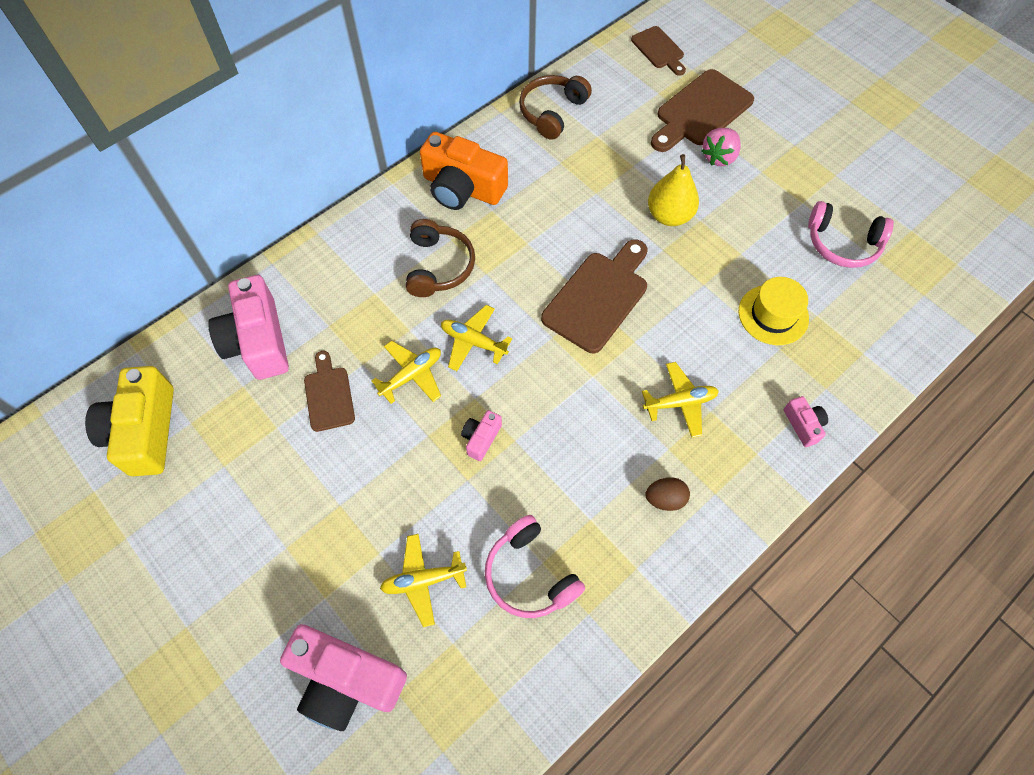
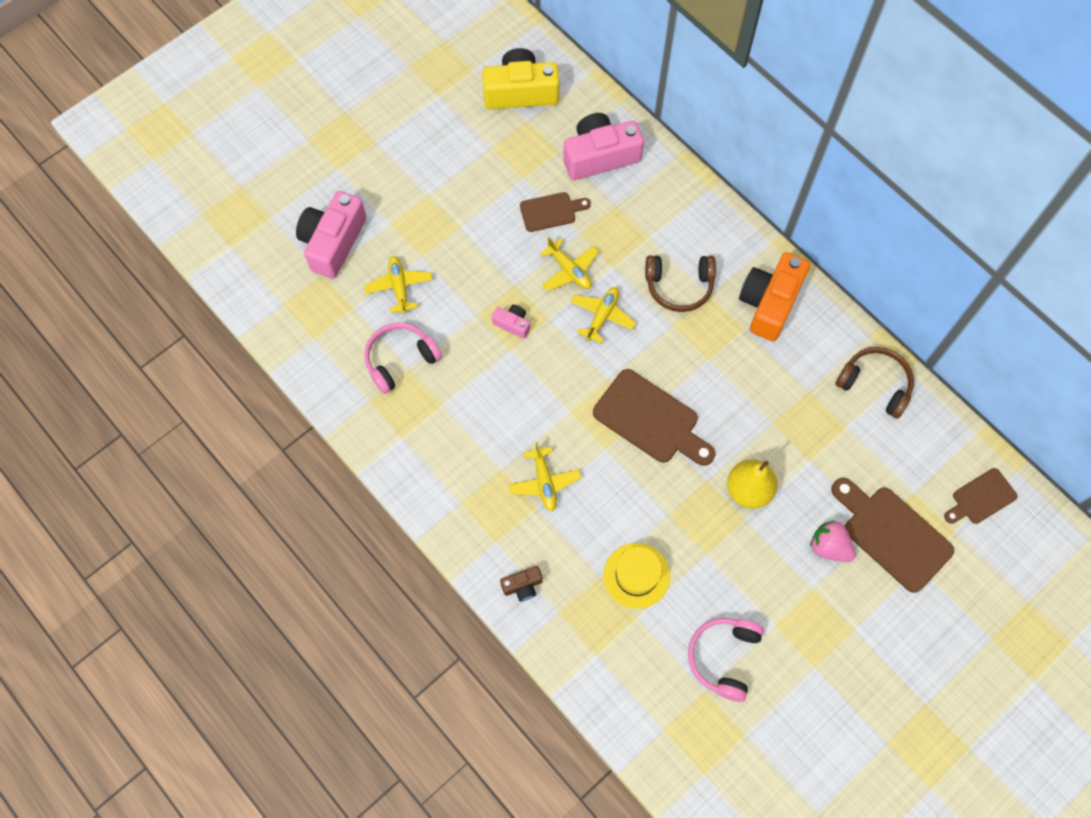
camera: 90 degrees right, 5 degrees up
brown egg [645,477,690,511] -> none
pink camera [784,396,828,447] -> brown camera [500,566,543,601]

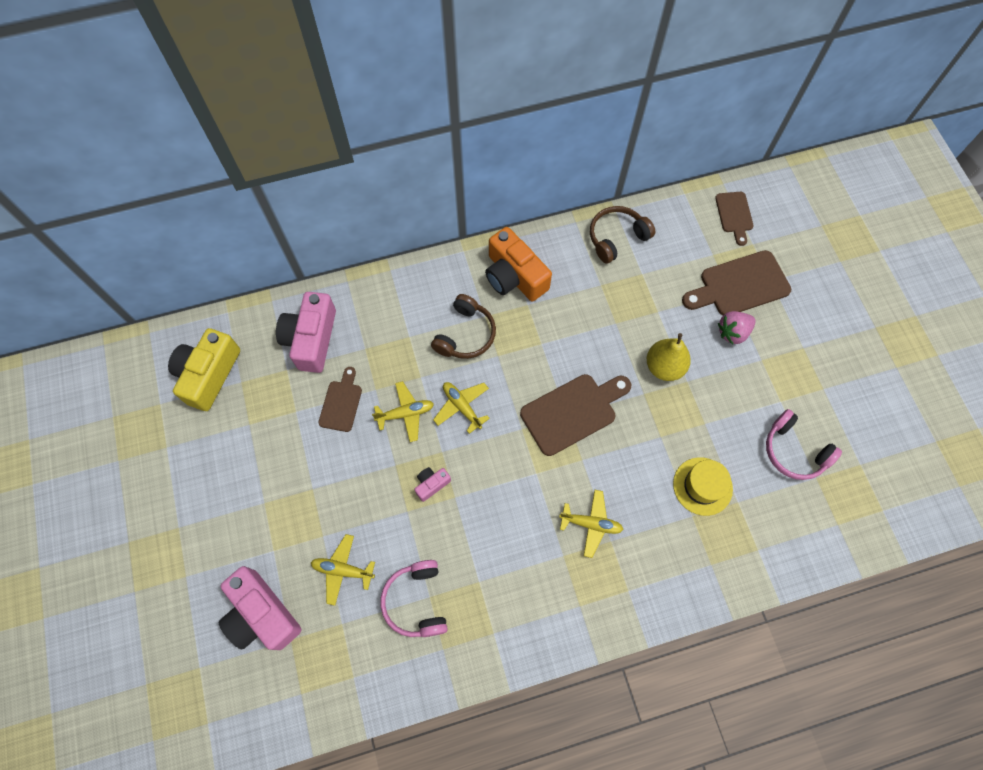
camera: 65 degrees left, 0 degrees up
brown camera [500,566,543,601] -> none

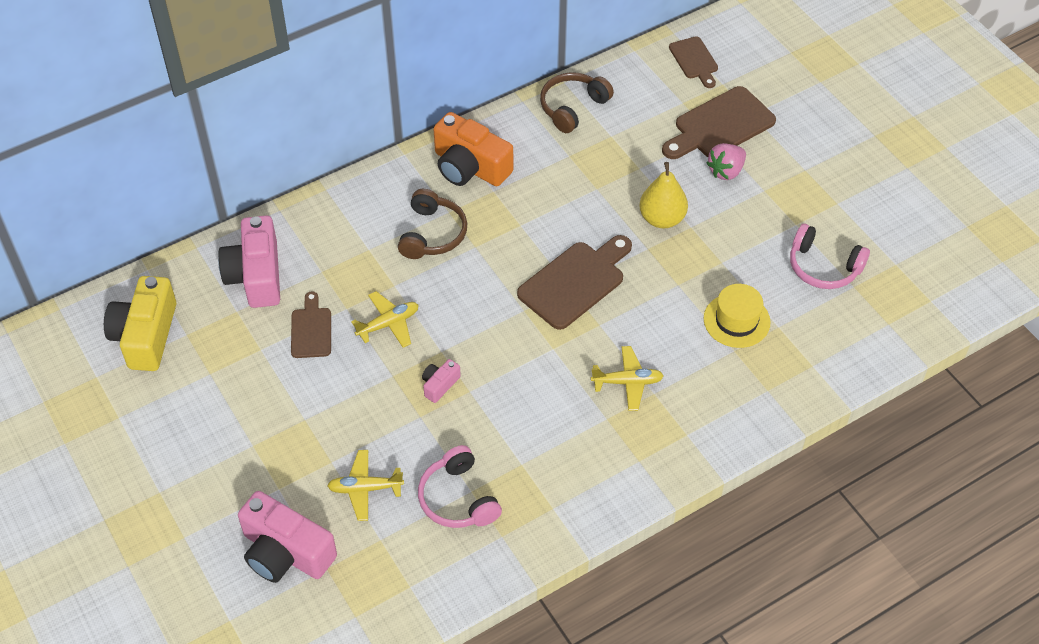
camera: 15 degrees left, 15 degrees down
yellow plane [433,382,490,434] -> none

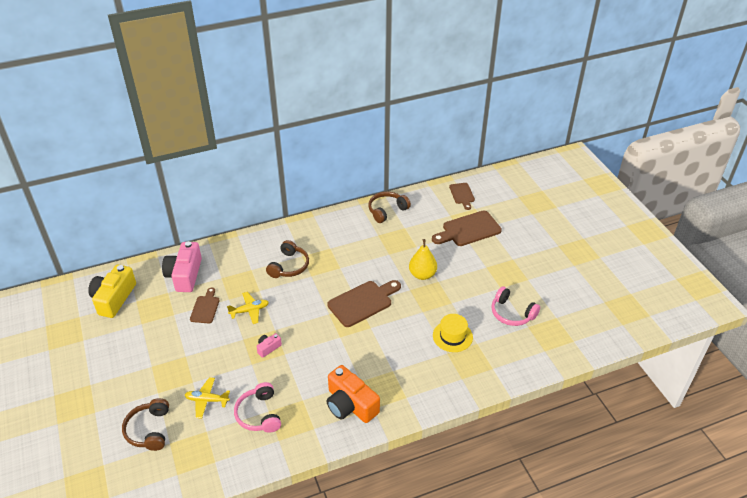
camera: 10 degrees right, 10 degrees down
pink camera [238,491,337,583] -> brown headphones [122,398,169,451]
orange camera [434,112,513,186] -> orange camera moved to [326,365,380,423]
yellow plane [591,346,664,411] -> none
pink strawberry [707,143,746,180] -> none

